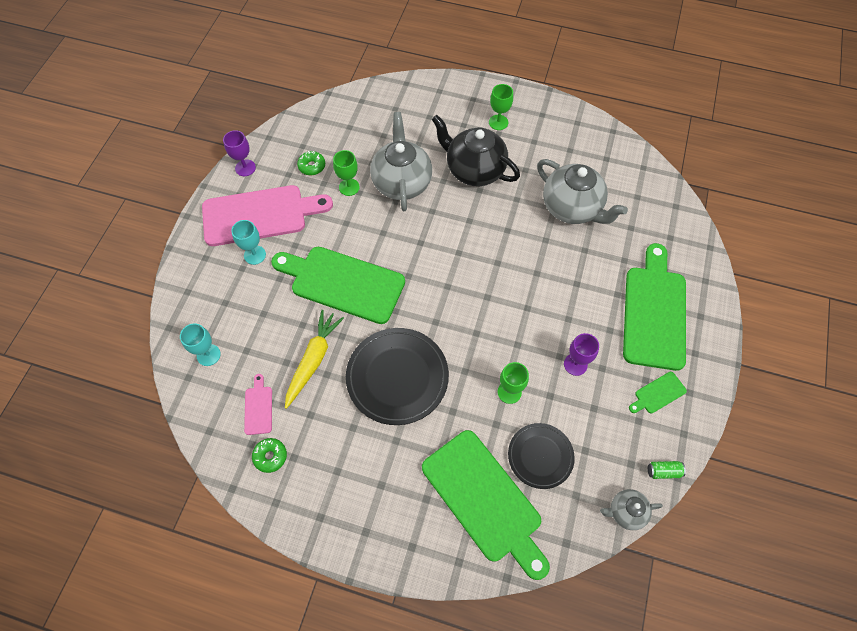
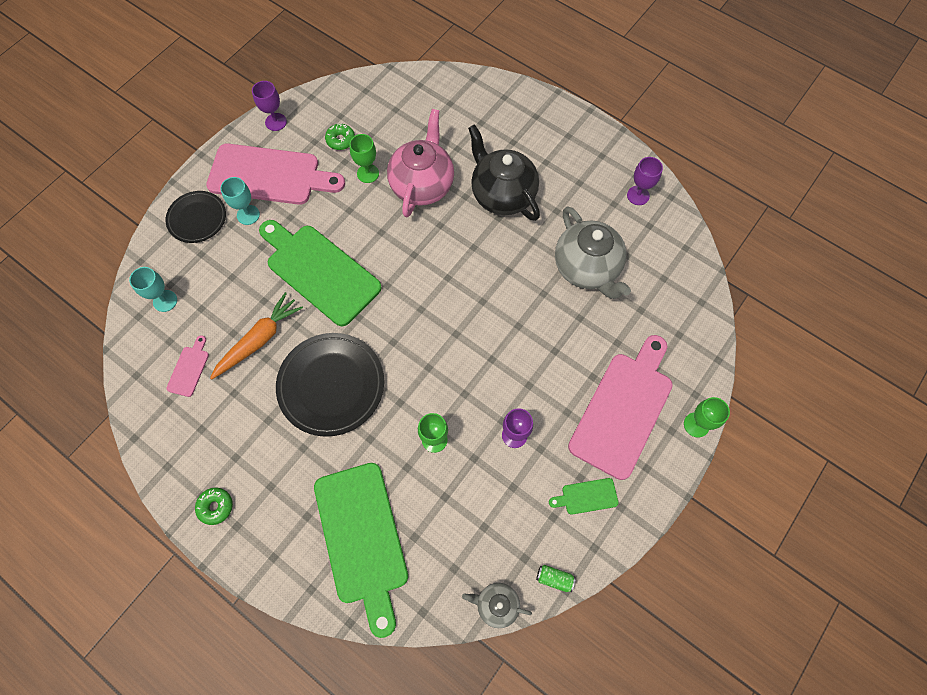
camera: 20 degrees right, 5 degrees up
green donut [252,438,287,473] -> green donut moved to [195,488,233,525]
yellow carrot [285,310,344,409] -> orange carrot [210,292,303,380]
grey teapot [370,112,432,211] -> pink teapot [387,109,454,217]
green goblet [489,84,513,130] -> green goblet moved to [684,397,730,438]
black plate [508,423,575,489] -> black plate moved to [166,191,226,243]
green cutting board [623,243,686,371] -> pink cutting board [568,335,673,480]
none -> purple goblet [627,157,663,205]

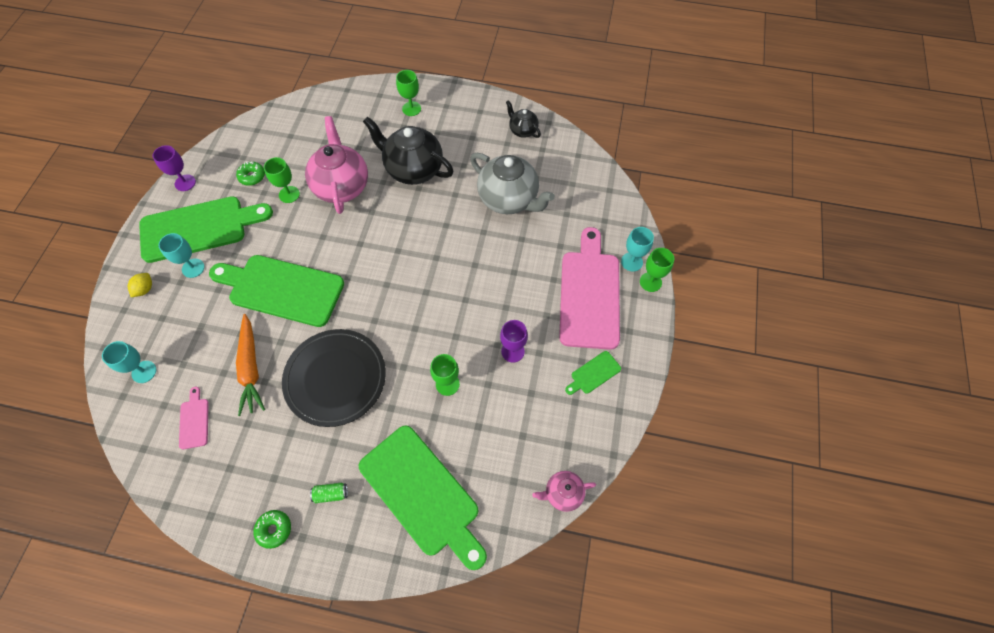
camera: 25 degrees left, 5 degrees down
black plate [166,191,226,243] -> yellow lemon [128,273,152,297]
pink cutting board [206,144,345,205] -> green cutting board [139,196,273,263]
orange carrot [210,292,303,380] -> orange carrot turned 150 degrees clockwise [236,314,265,416]
grey teapot [462,583,532,628] -> pink teapot [532,471,596,512]
green can [536,565,576,592] -> green can moved to [310,483,348,503]
purple goblet [627,157,663,205] -> black teapot [506,100,541,138]
none -> green goblet [396,70,421,116]
none -> turquoise goblet [621,227,654,272]

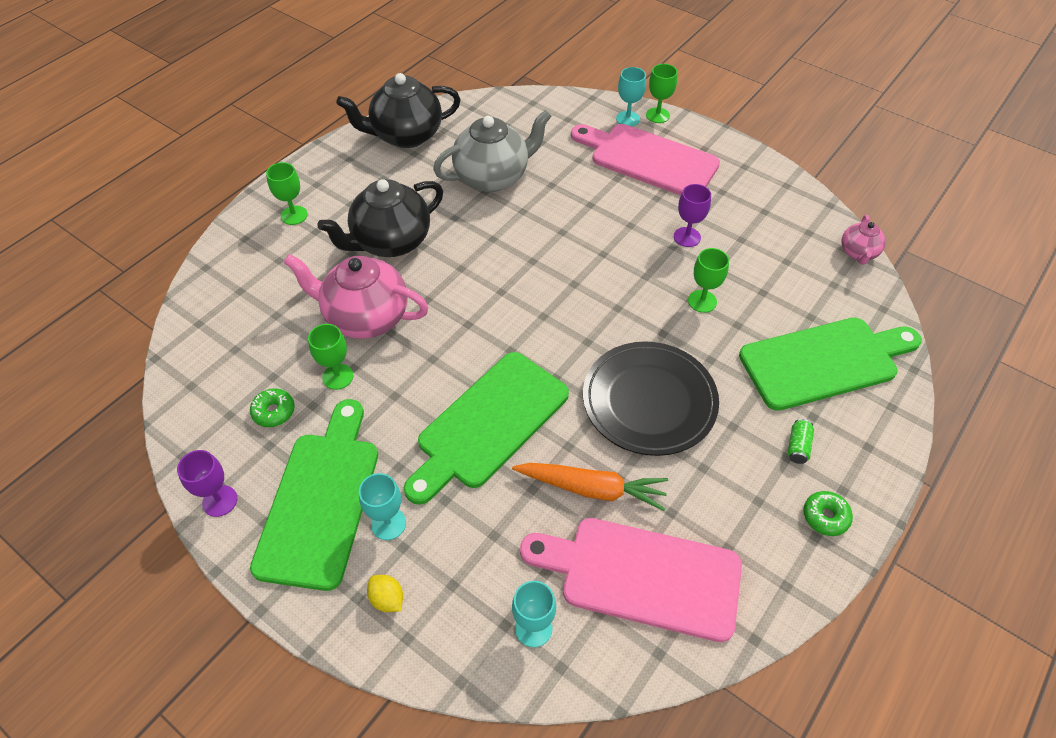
camera: 65 degrees left, 10 degrees down
pink cutting board [179,387,209,449] -> pink cutting board [520,518,742,642], size x2.37
black teapot [506,100,541,138] -> black teapot [336,73,461,148], size x1.96
green cutting board [565,351,621,395] -> none

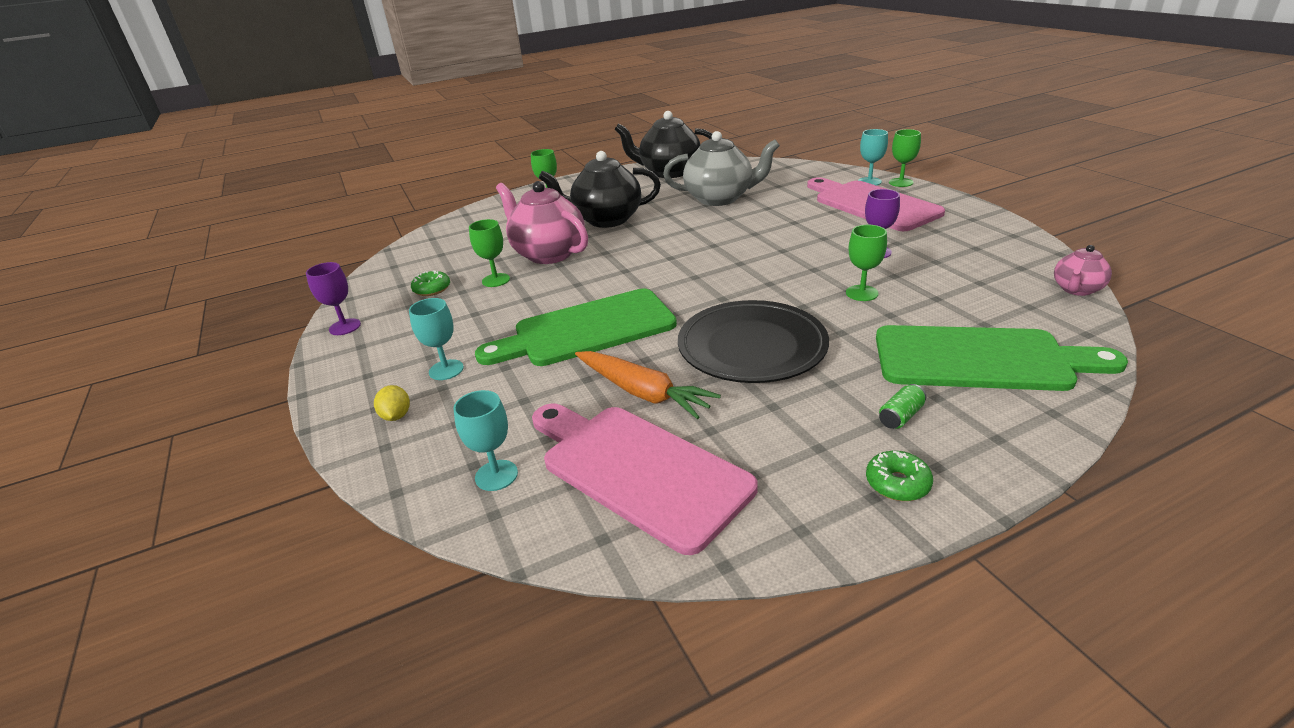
camera: 30 degrees right, 20 degrees down
green cutting board [250,399,378,591] -> none

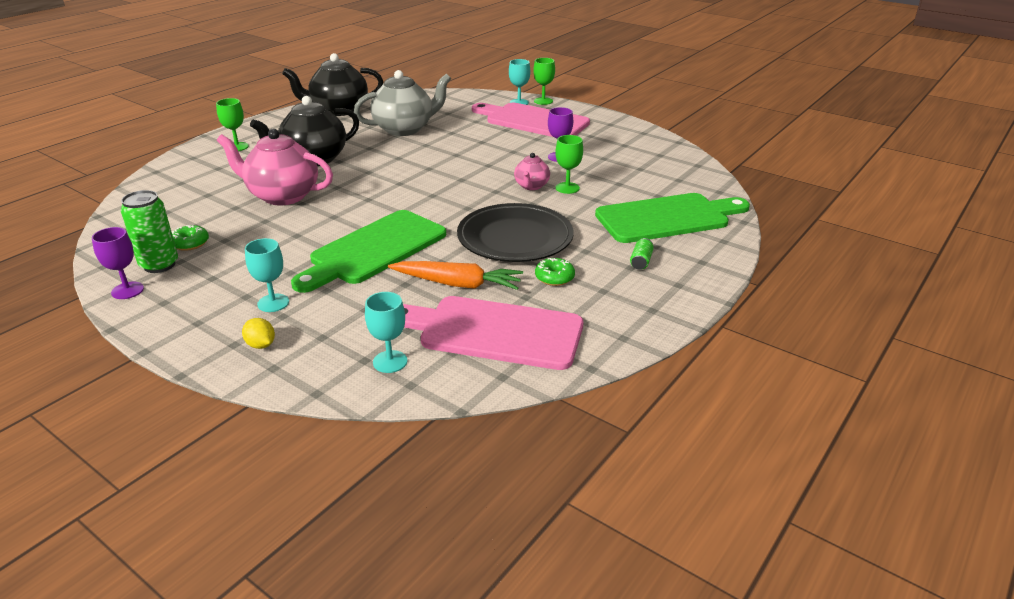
camera: 30 degrees left, 0 degrees up
green goblet [469,219,510,287] -> none
green donut [866,451,933,501] -> green donut moved to [535,258,575,286]
pink teapot [1054,245,1112,296] -> pink teapot moved to [514,153,550,190]
none -> green can [121,190,178,273]

